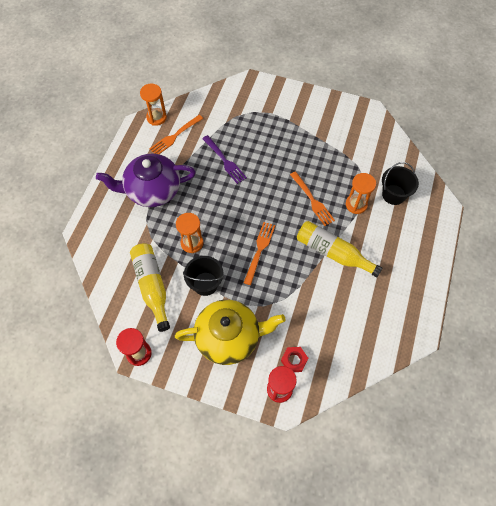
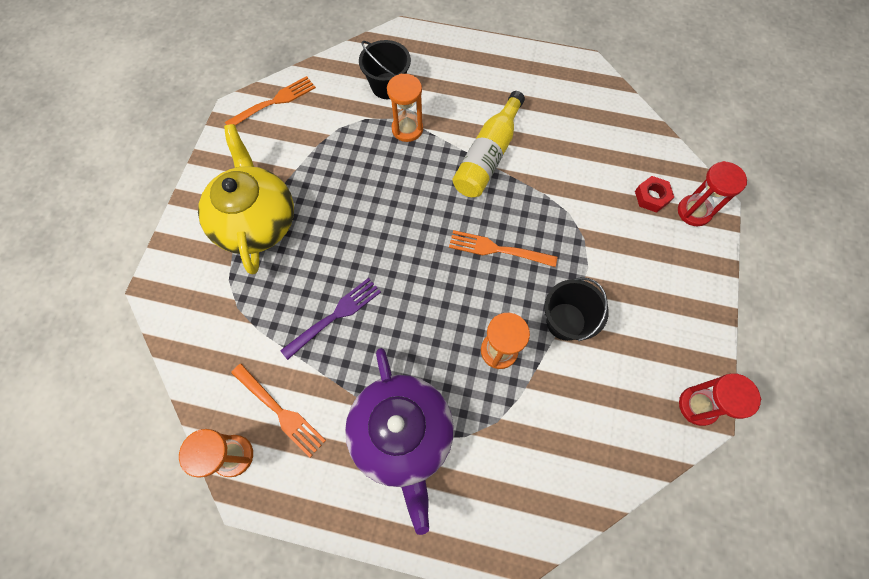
camera: 95 degrees left, 5 degrees up
yellow bottle [130,243,170,332] -> none
yellow teapot [175,300,285,365] -> yellow teapot moved to [198,124,294,274]
orange fork [290,171,335,226] -> orange fork moved to [225,76,316,126]

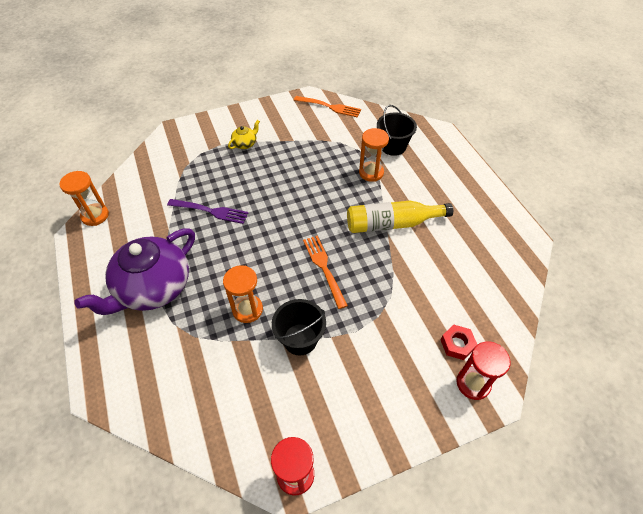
camera: 55 degrees right, 15 degrees down
yellow teapot [198,124,294,274] -> yellow teapot [228,120,260,149], size x0.41
orange fork [231,364,326,457] -> none

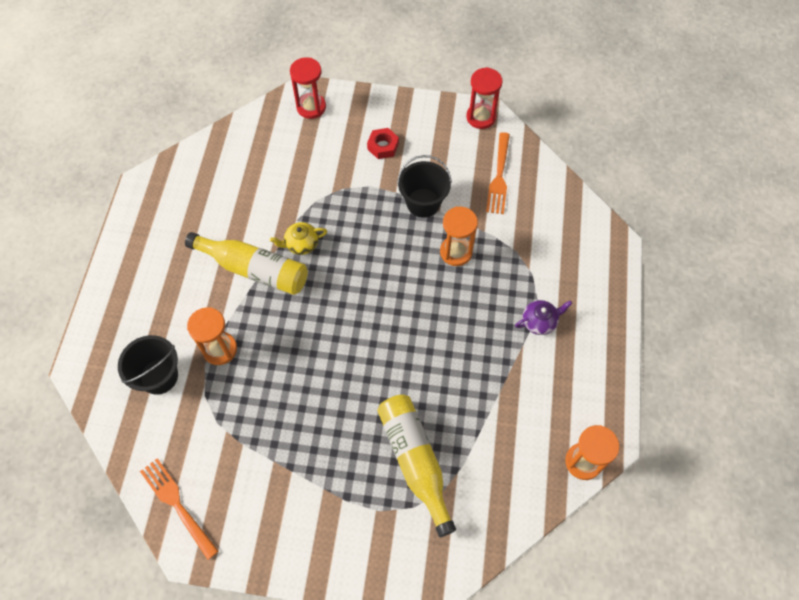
camera: 150 degrees left, 10 degrees up
purple teapot [74,229,195,315] -> purple teapot [515,300,572,335], size x0.41
purple fork [167,199,248,224] -> none
yellow teapot [228,120,260,149] -> yellow teapot moved to [270,222,327,255]
orange fork [303,235,348,309] -> orange fork moved to [486,132,510,214]
red nut [441,325,477,360] -> red nut moved to [367,128,399,159]
none -> yellow bottle [377,394,456,537]

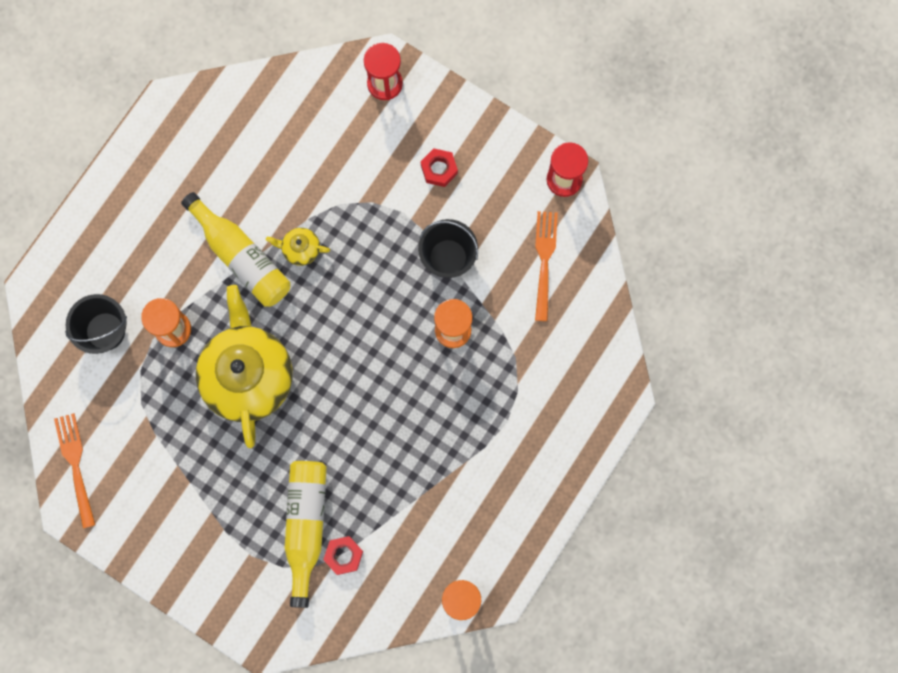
camera: 25 degrees right, 15 degrees up
orange fork [486,132,510,214] -> orange fork turned 150 degrees clockwise [535,211,558,321]
purple teapot [515,300,572,335] -> none
none -> yellow teapot [196,285,293,448]
none -> red nut [323,536,363,575]

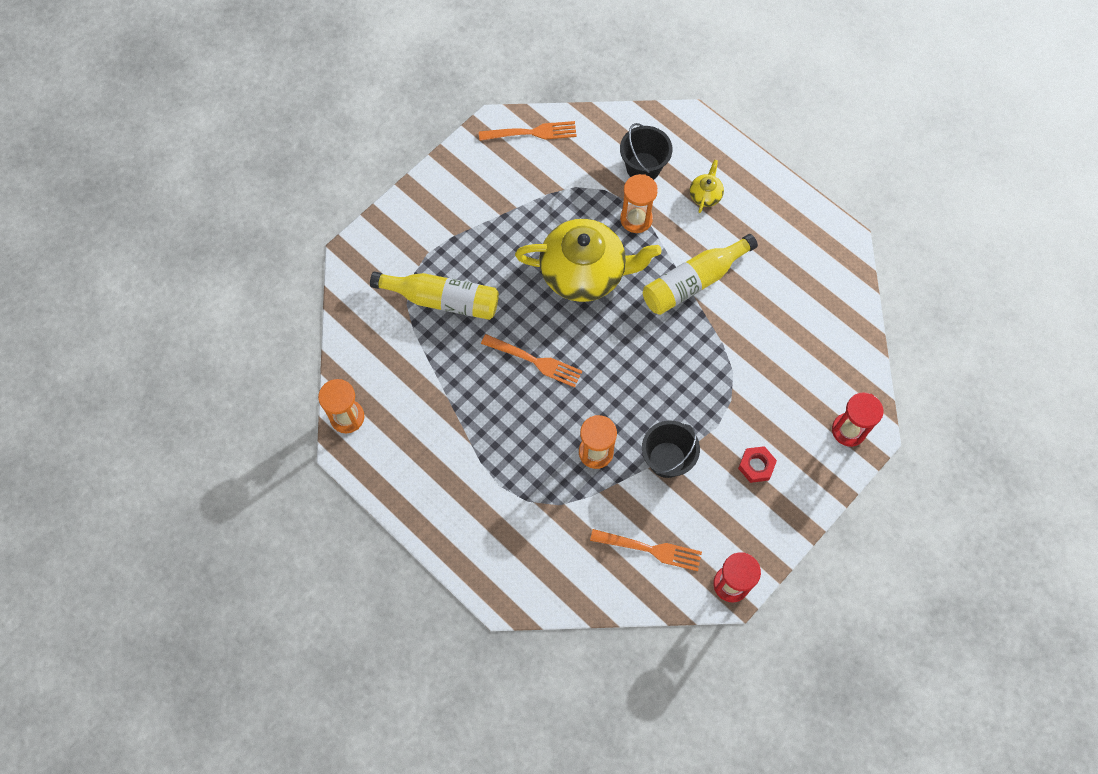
camera: 100 degrees right, 10 degrees down
yellow teapot [266,228,330,266] -> yellow teapot moved to [690,160,724,213]
red nut [323,536,363,575] -> none
none -> orange fork [481,334,582,388]

